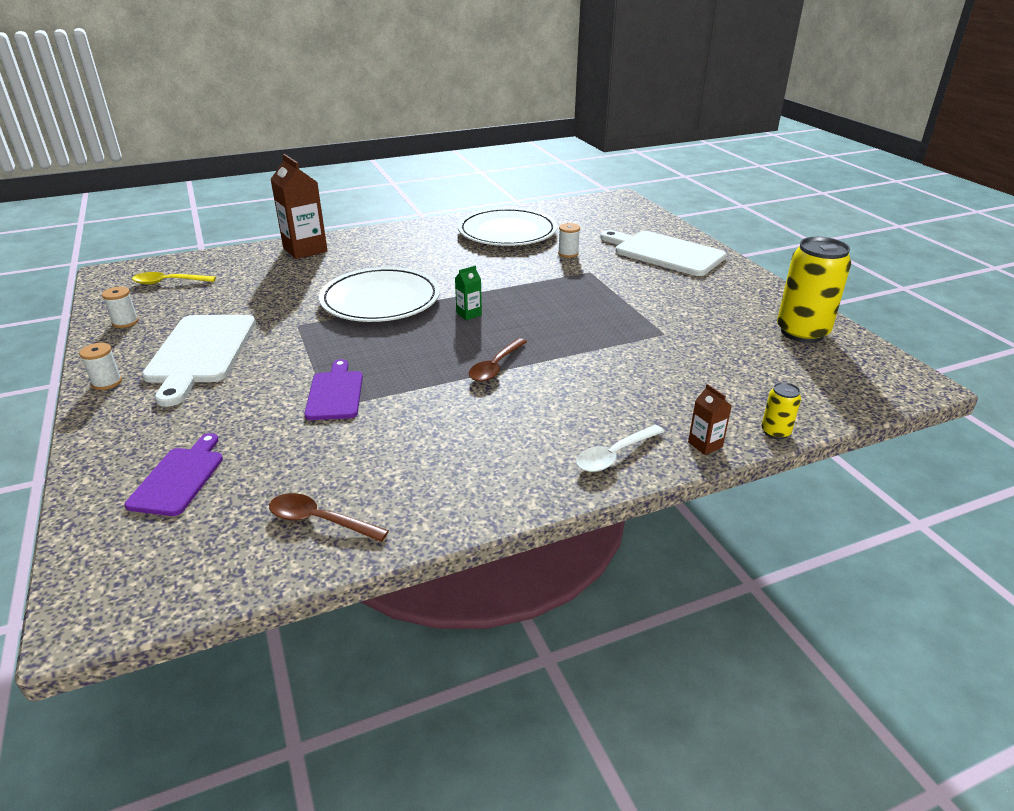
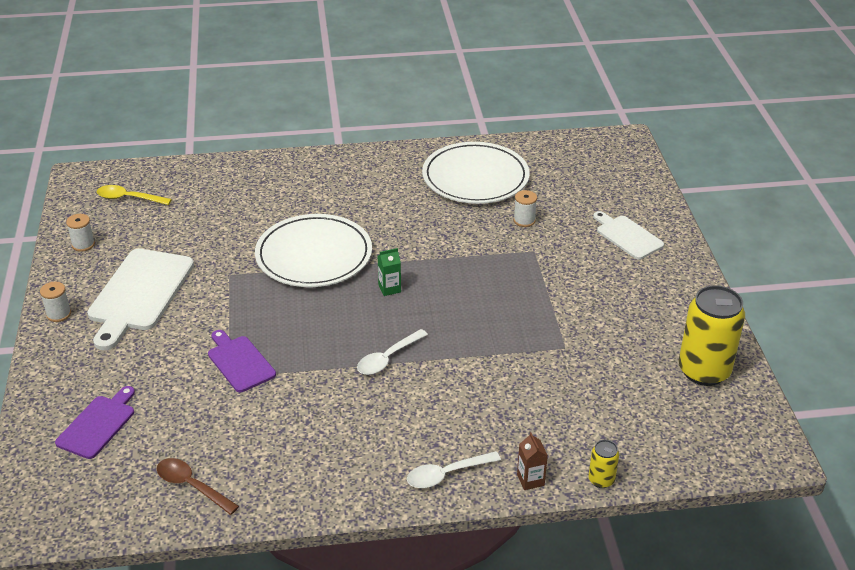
camera: 15 degrees right, 5 degrees up
brown carton [270,154,328,259] -> none
purple cutting board [304,359,363,420] -> purple cutting board turned 45 degrees counterclockwise [208,330,276,392]
brown spoon [469,338,527,382] -> white spoon [357,329,428,375]
white cutting board [600,230,727,276] -> white cutting board [593,211,664,259], size x0.59

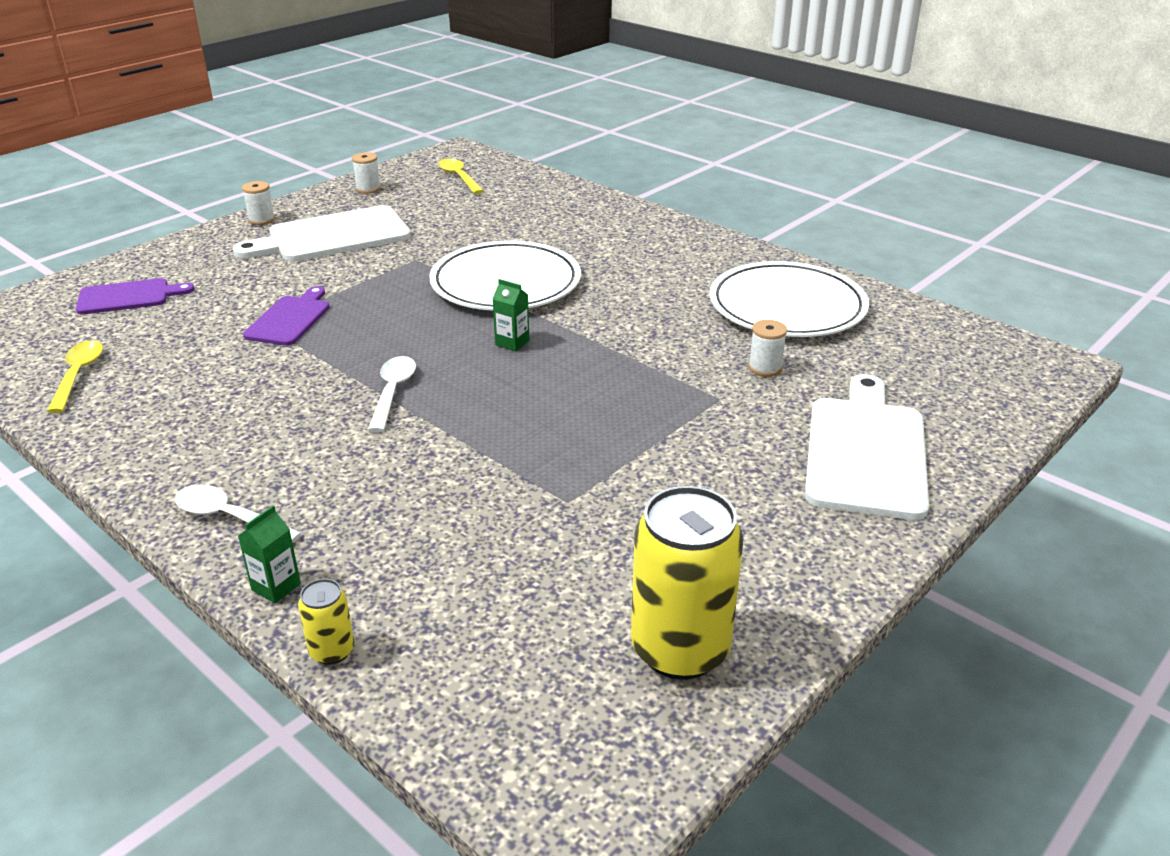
camera: 50 degrees right, 5 degrees down
brown spoon [157,458,239,515] -> yellow spoon [47,340,103,413]
white spoon [357,329,428,375] -> white spoon turned 90 degrees clockwise [368,356,416,432]
brown carton [517,432,548,490] -> green carton [238,505,301,603]
white cutting board [593,211,664,259] -> white cutting board [805,374,929,520], size x1.71

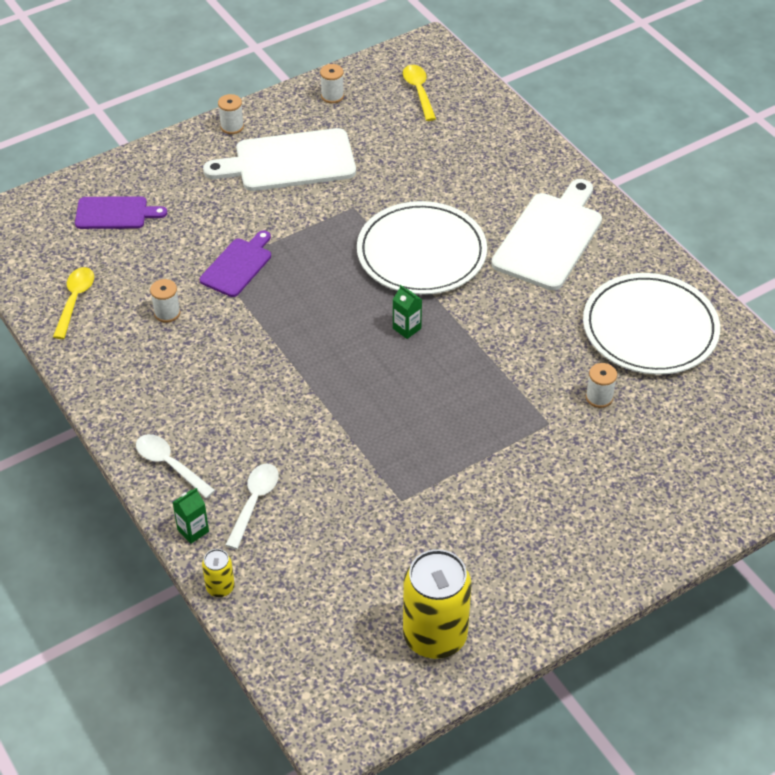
camera: 15 degrees right, 15 degrees up
white spoon [368,356,416,432] -> white spoon moved to [225,464,279,549]
white cutting board [805,374,929,520] -> white cutting board moved to [491,179,602,290]
none -> white spool [150,279,180,323]

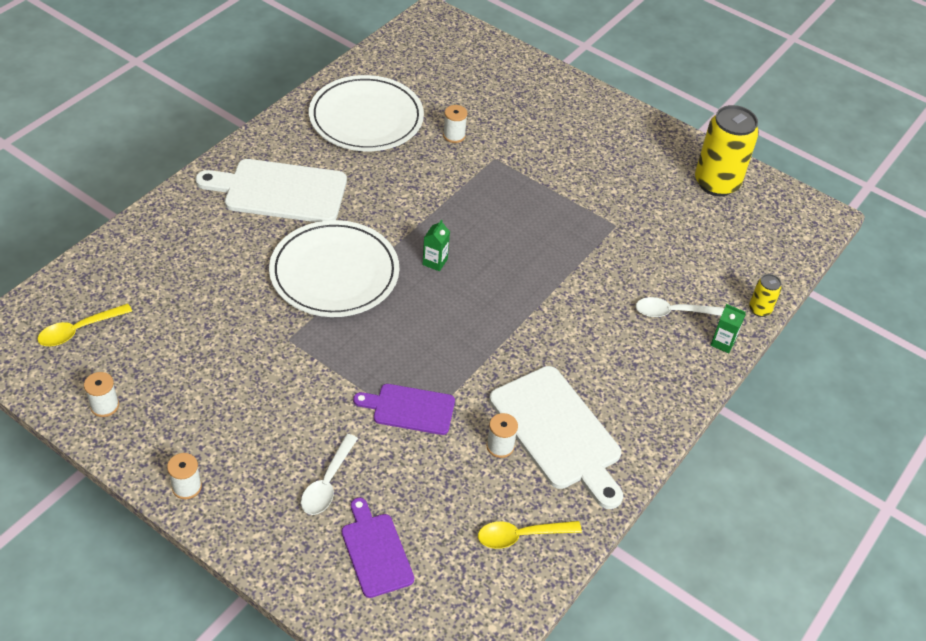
camera: 115 degrees left, 0 degrees up
white spoon [136,434,215,498] -> white spoon moved to [301,434,358,515]
white cutting board [203,128,356,191] -> white cutting board moved to [489,366,623,509]

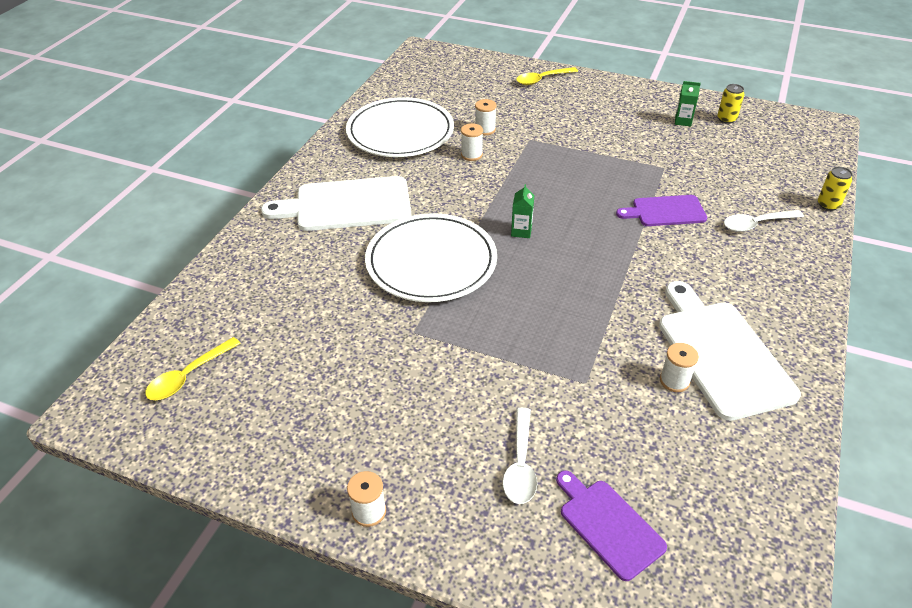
camera: 10 degrees left, 5 degrees down
white spool [84,372,119,417] -> white spool moved to [461,123,483,161]
purple cutting board [353,384,455,435] -> purple cutting board moved to [616,195,707,226]
yellow spoon [478,521,582,549] -> yellow spoon moved to [516,67,578,85]
white cutting board [489,366,623,509] -> white cutting board turned 150 degrees counterclockwise [659,281,801,421]
yellow can [695,105,759,196] -> yellow can [717,84,744,124], size x0.46
green carton [711,304,746,353] -> green carton moved to [675,81,701,126]

